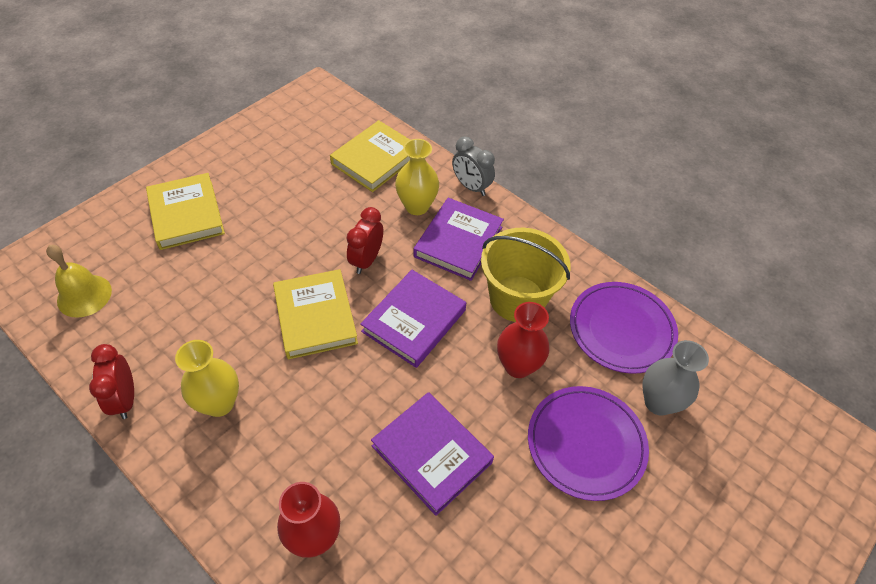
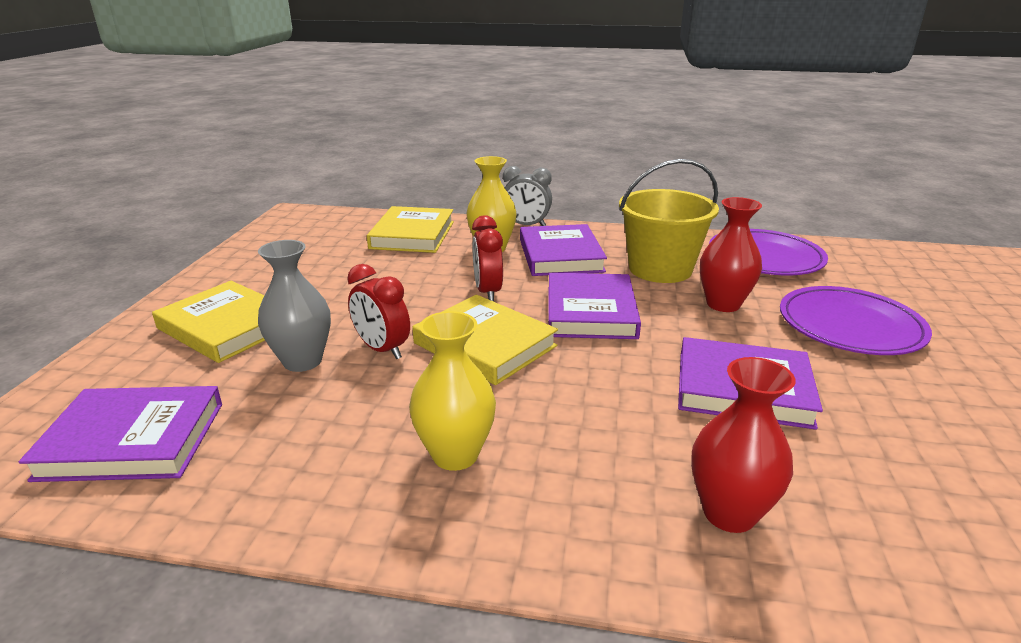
camera: 30 degrees left, 25 degrees down
yellow bell [46,245,112,318] -> purple book [19,386,222,482]
red clock [89,344,134,419] -> red clock moved to [347,264,410,359]
grey vase [642,340,709,416] -> grey vase moved to [258,240,331,372]

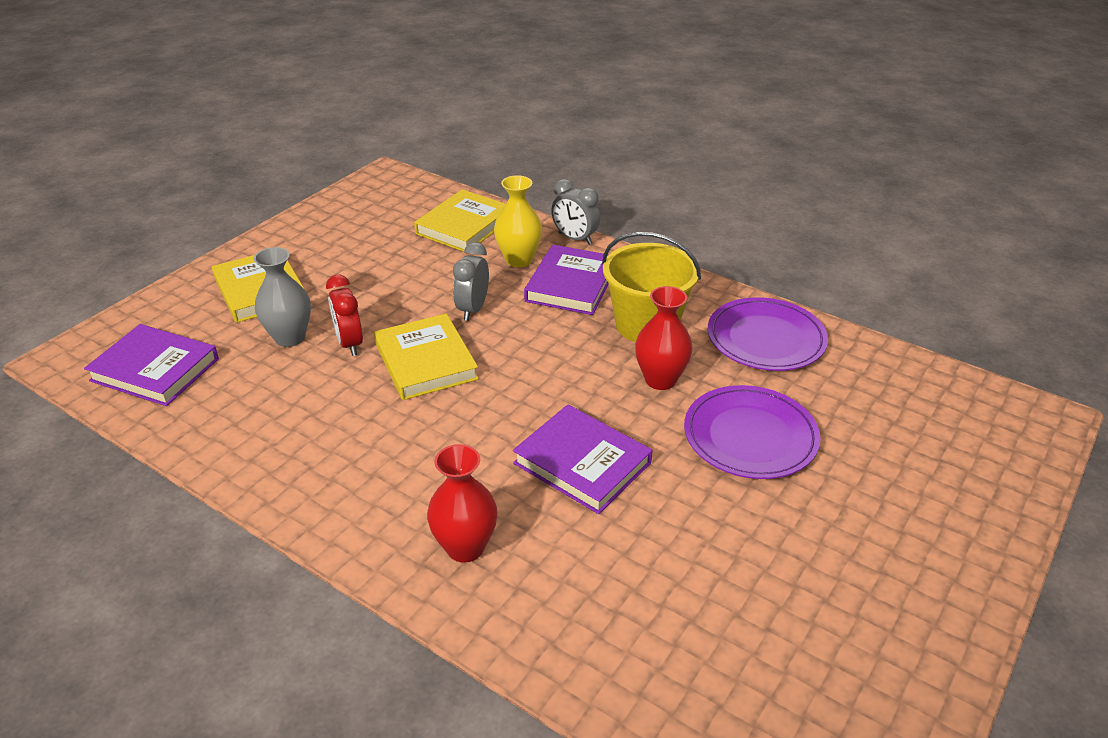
camera: 25 degrees right, 10 degrees up
yellow vase [409,311,496,471] -> none
red clock [472,215,503,301] -> grey clock [453,242,489,321]
purple book [548,273,641,339] -> none

